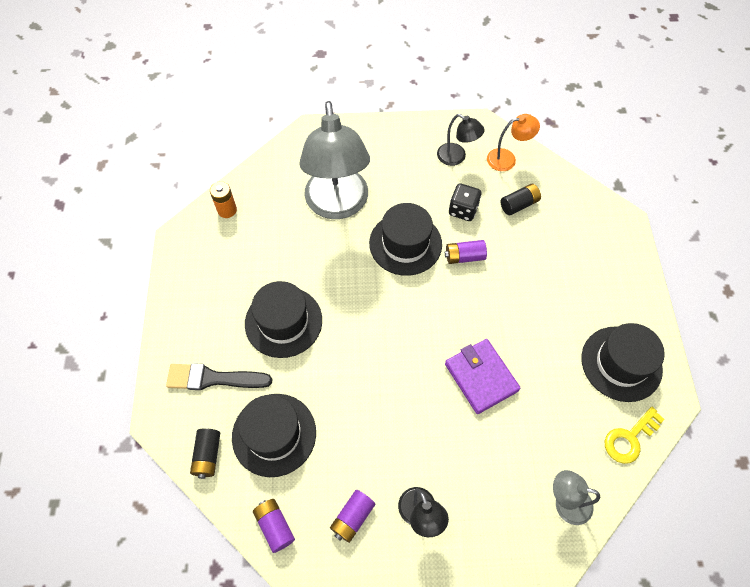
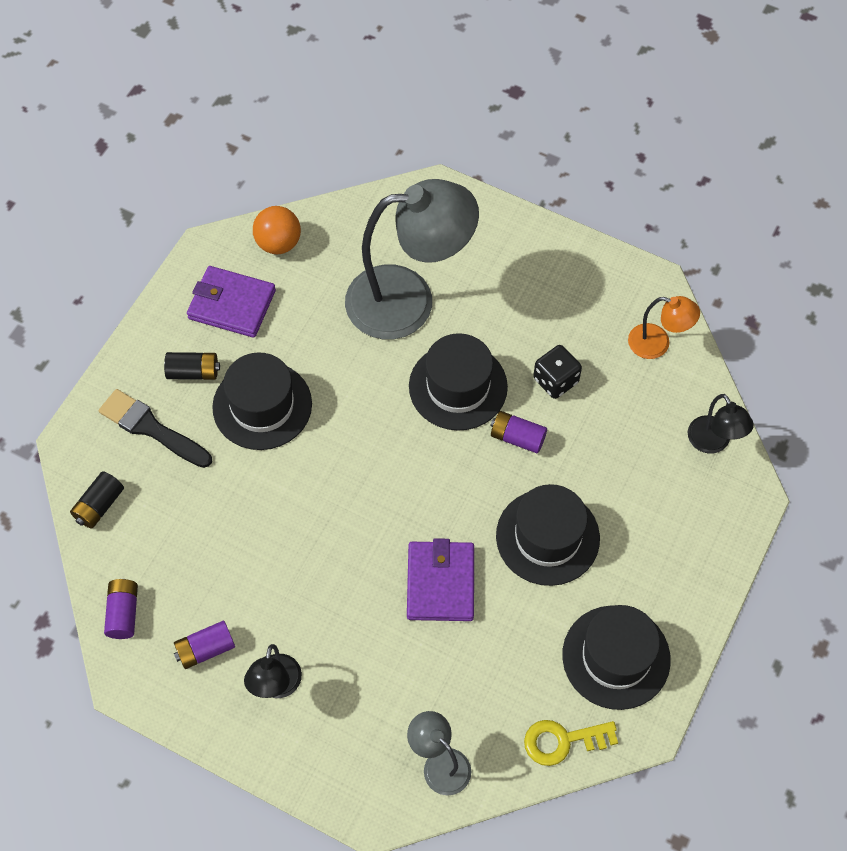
camera: 30 degrees right, 0 degrees up
orange battery [210,181,237,218] -> orange ball [253,206,301,254]
black hat [232,394,316,477] -> black hat moved to [496,484,600,586]
grey lamp [299,101,370,219] -> grey lamp turned 120 degrees counterclockwise [345,179,479,339]
black lamp [437,114,485,166] -> black lamp moved to [688,394,754,454]
black battery [501,184,541,215] -> black battery moved to [164,352,220,380]
none -> purple wallet [187,266,276,338]

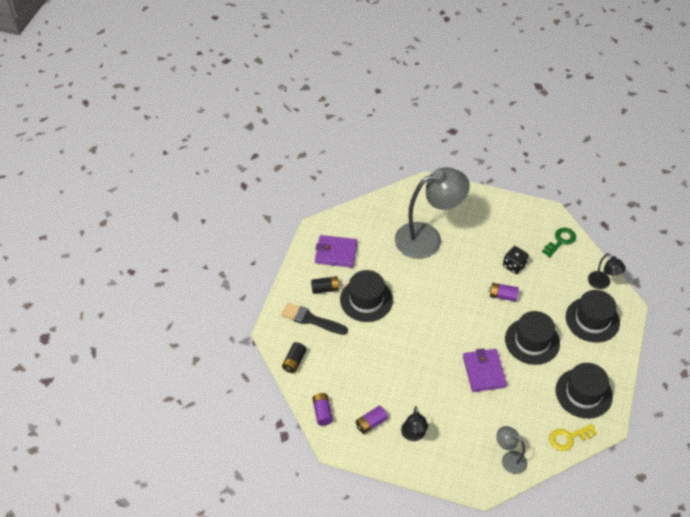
camera: 10 degrees left, 10 degrees down
orange ball [253,206,301,254] -> none
black hat [409,333,508,431] -> black hat moved to [566,290,620,343]
orange lamp [628,296,700,359] -> green key [542,228,576,257]

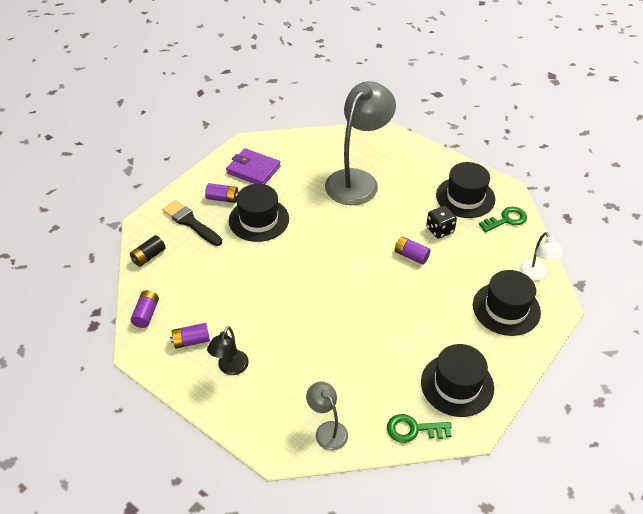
camera: 20 degrees right, 5 degrees down
black battery [311,276,340,294] -> purple battery [205,183,238,203]
grey lamp [395,167,470,259] -> grey lamp turned 60 degrees counterclockwise [325,81,396,205]
purple wallet [463,348,507,392] -> none
black hat [505,311,560,365] -> black hat moved to [436,162,495,218]
yellow key [549,424,597,451] -> green key [387,414,452,443]
black lamp [588,253,626,289] -> white lamp [520,232,564,280]

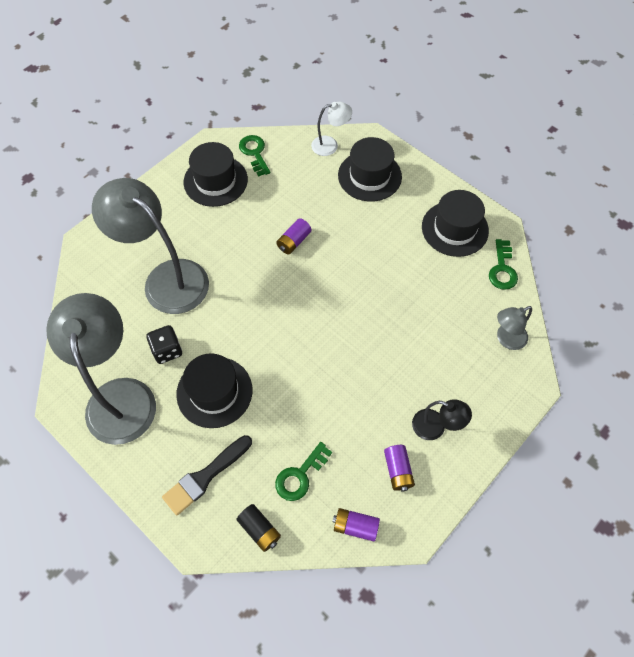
camera: 85 degrees left, 15 degrees up
purple battery [205,183,238,203] -> none
purple wallet [226,148,281,184] -> grey lamp [46,293,156,445]
black dice [426,206,457,239] -> black dice moved to [146,325,182,364]
none -> green key [275,442,332,501]

